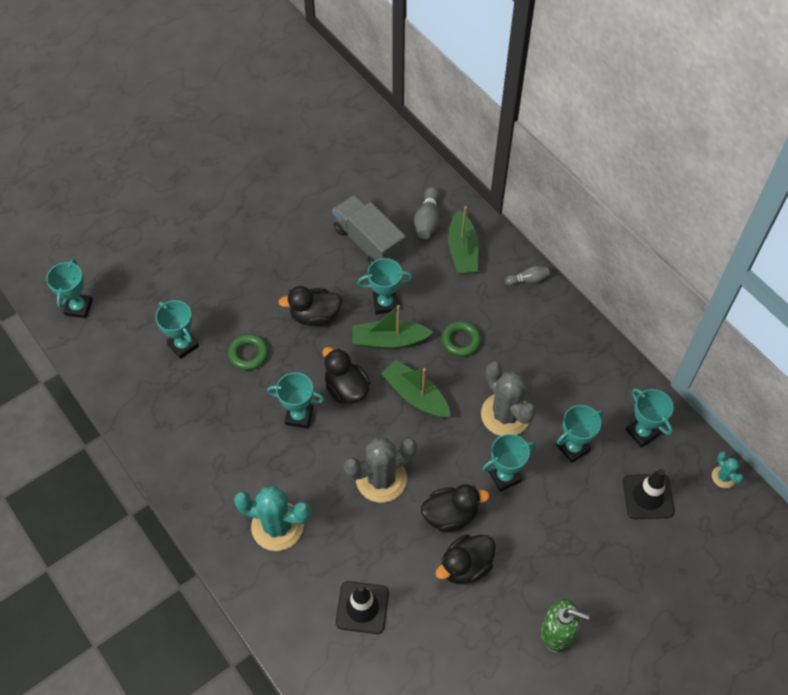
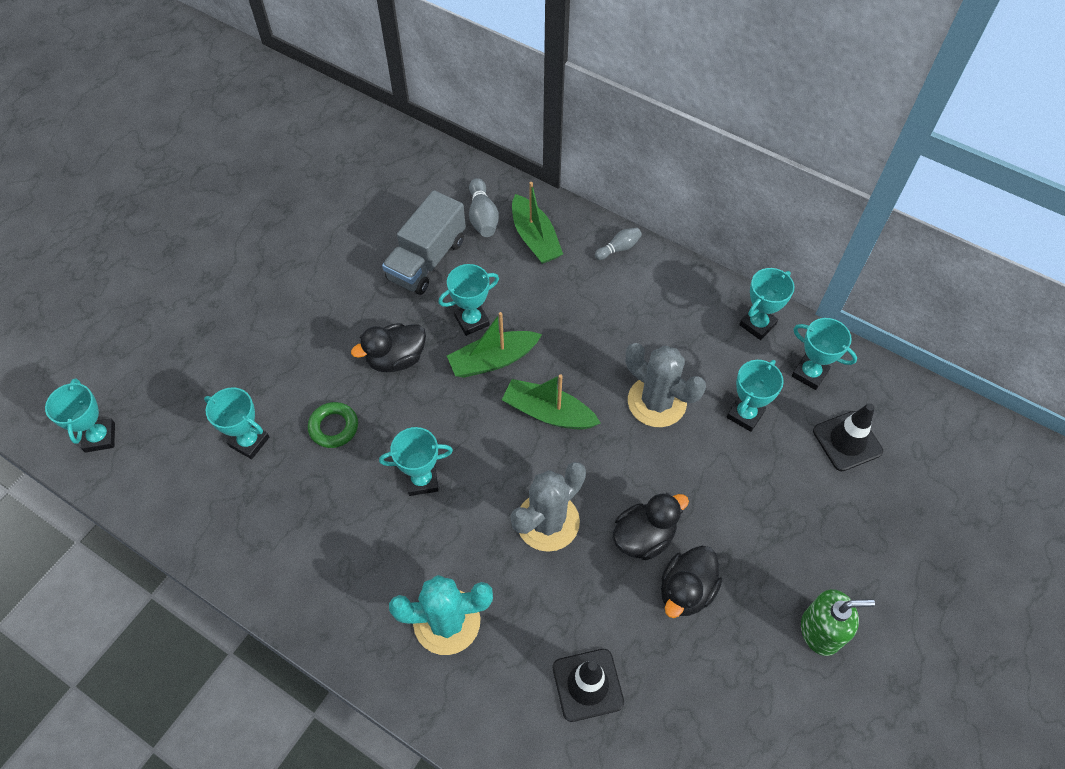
camera: 20 degrees left, 0 degrees up
black duck [322,347,370,404] -> none
grey truck [333,195,406,265] -> grey truck turned 90 degrees counterclockwise [382,190,466,295]
green ring [441,321,482,357] -> none
turquoise trophy [483,434,536,492] -> turquoise trophy moved to [739,268,795,340]
turquoise cactus [712,451,744,488] -> none

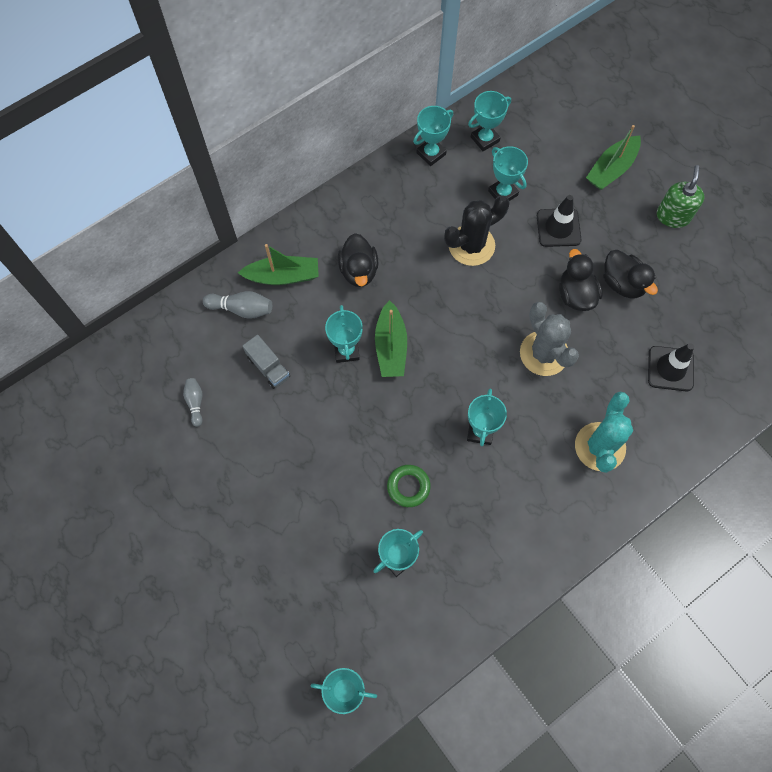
camera: 70 degrees left, 10 degrees up
black duck [351,323,426,372] -> black duck moved to [338,233,378,287]
grey truck [382,190,466,295] -> grey truck [243,335,290,389], size x0.58
green boat [502,374,600,429] -> green boat moved to [586,125,641,190]
grey bowling pin [595,227,642,260] -> grey bowling pin moved to [183,378,203,427]
grey cactus [626,343,706,427] -> black cactus [444,195,510,266]
turquoise trophy [739,268,795,340] -> turquoise trophy turned 75 degrees clockwise [413,106,453,166]
black traffic cone [813,403,883,471] -> black traffic cone moved to [537,195,581,247]

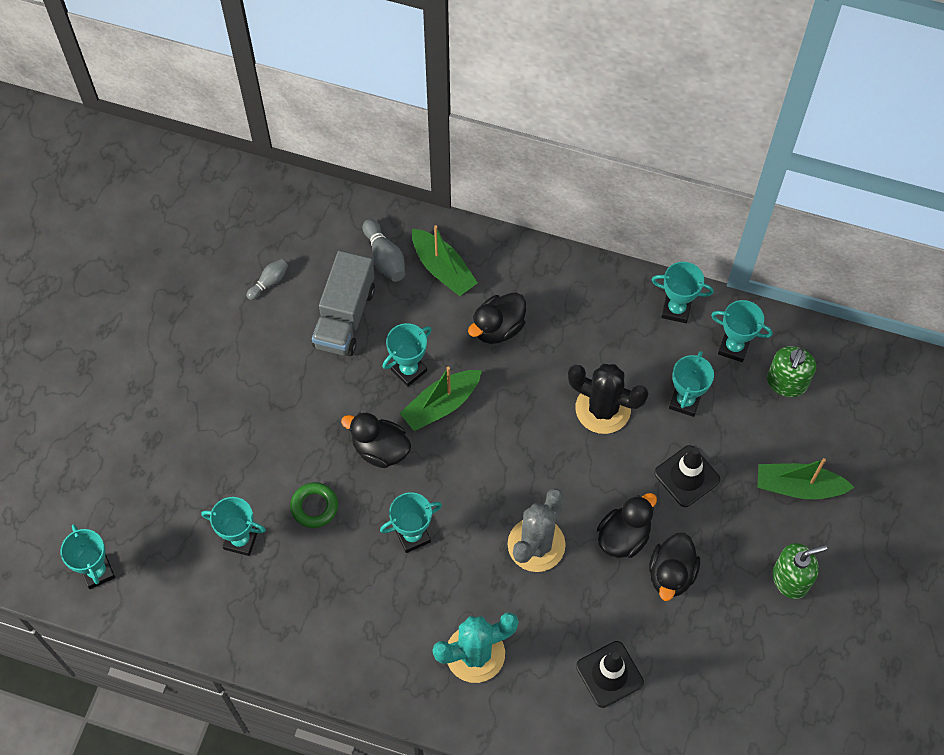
camera: 55 degrees right, 5 degrees down
grey truck [243,335,290,389] -> grey truck [312,251,375,356], size x1.71
none -> black duck [341,412,411,468]
none -> green soap dispenser [767,346,816,397]

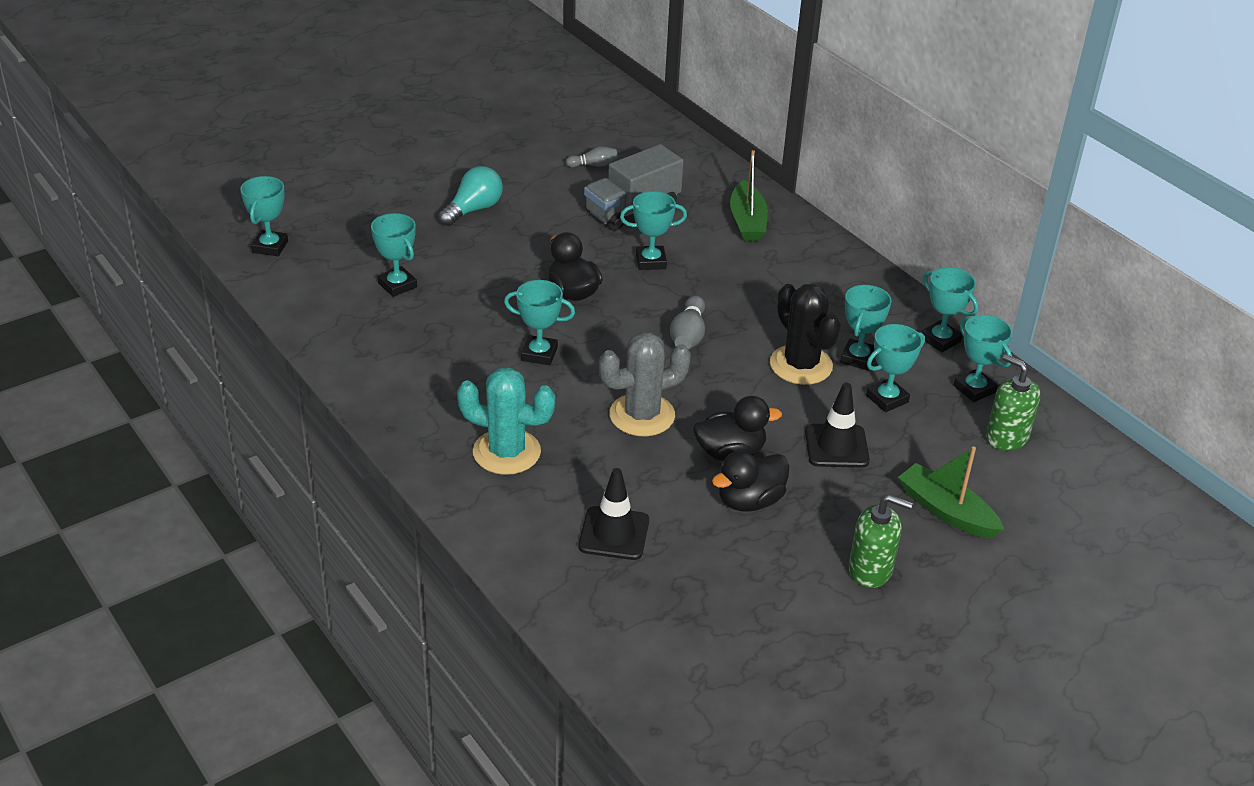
camera: 35 degrees right, 25 degrees down
green ring [290,482,338,528] -> none
grey bowling pin [363,219,405,282] -> grey bowling pin moved to [670,296,705,350]
green boat [400,367,482,431] -> none
black duck [468,293,526,344] -> none
green soap dispenser [767,346,816,397] -> green soap dispenser turned 75 degrees clockwise [986,354,1041,451]
none -> turquoise light bulb [439,166,503,226]
none -> turquoise trophy [840,285,892,370]

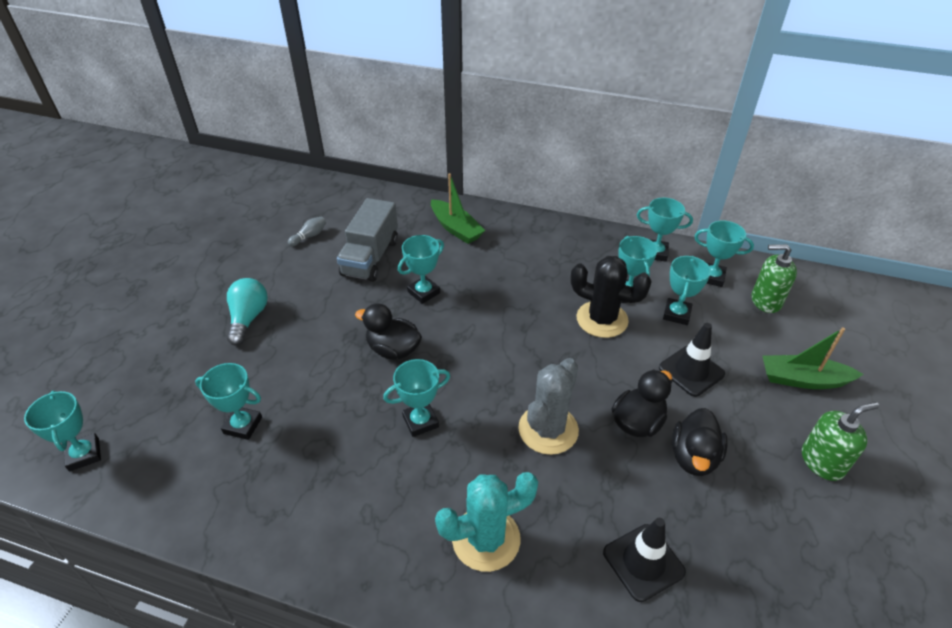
camera: 35 degrees left, 5 degrees up
grey bowling pin [670,296,705,350] -> none

